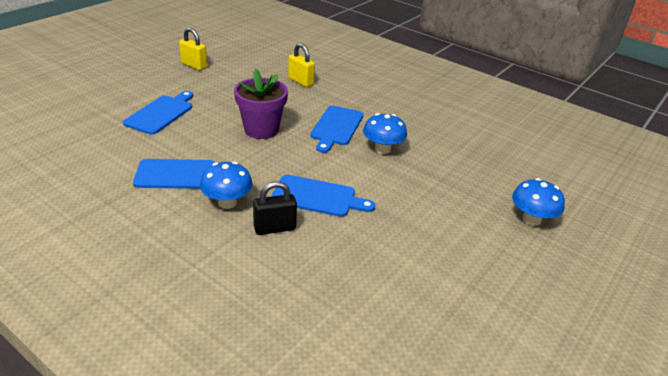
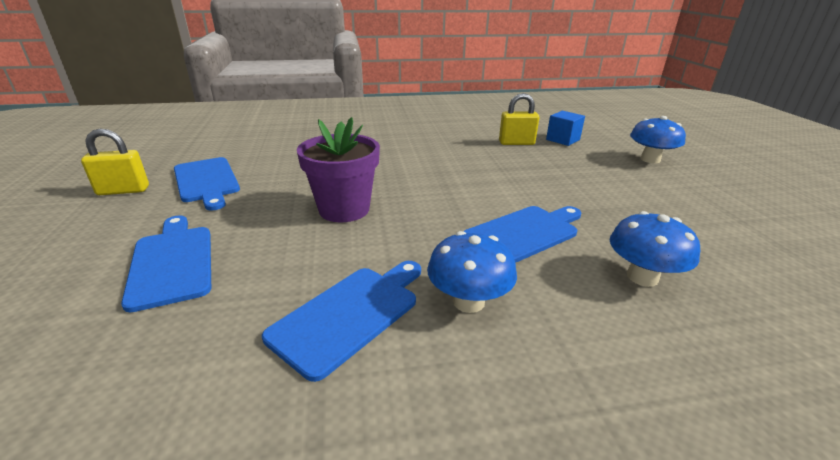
camera: 45 degrees left, 5 degrees down
black padlock [253,181,297,235] -> none
yellow padlock [288,43,315,87] -> yellow padlock moved to [499,93,539,145]
blue cutting board [310,106,363,153] -> blue cutting board moved to [174,157,240,211]
blue mushroom [363,113,407,154] -> blue mushroom moved to [610,211,700,287]
none -> blue cube [546,111,585,146]

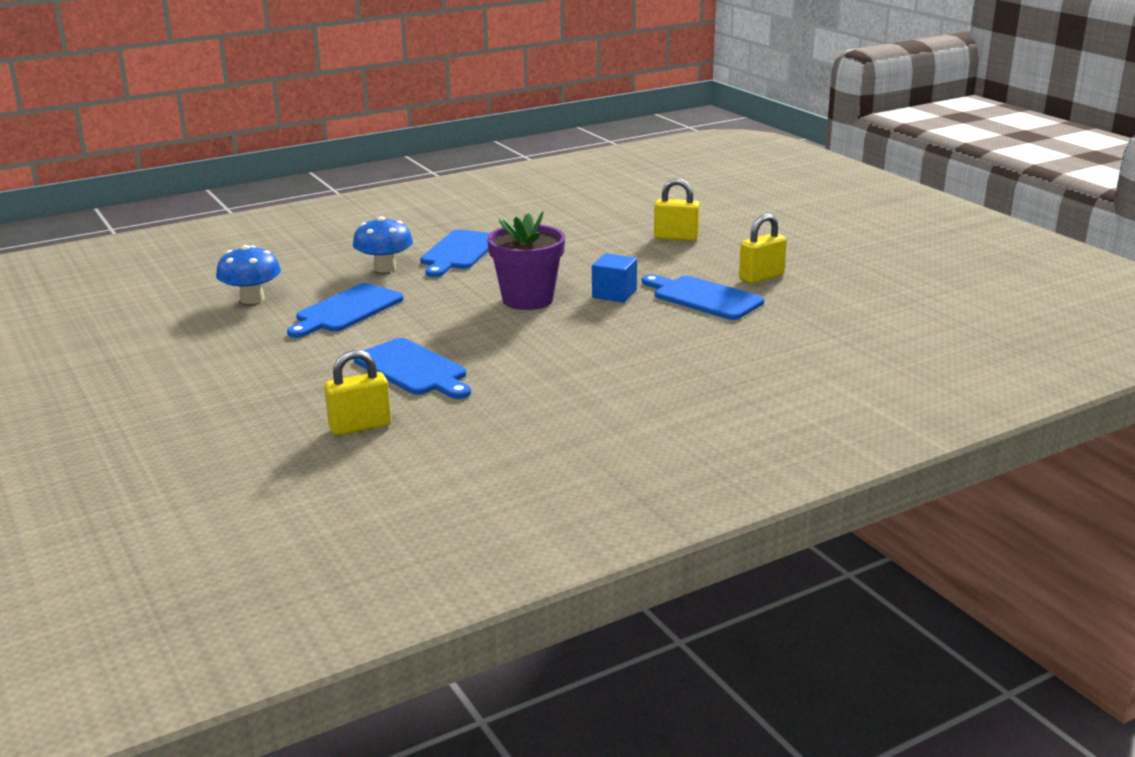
camera: 160 degrees right, 5 degrees down
blue cutting board [121,215,211,312] -> blue cutting board moved to [354,338,471,399]
blue cube [546,111,585,146] -> blue cube moved to [592,253,637,303]
blue mushroom [630,116,686,163] -> none
none -> yellow padlock [654,178,700,241]

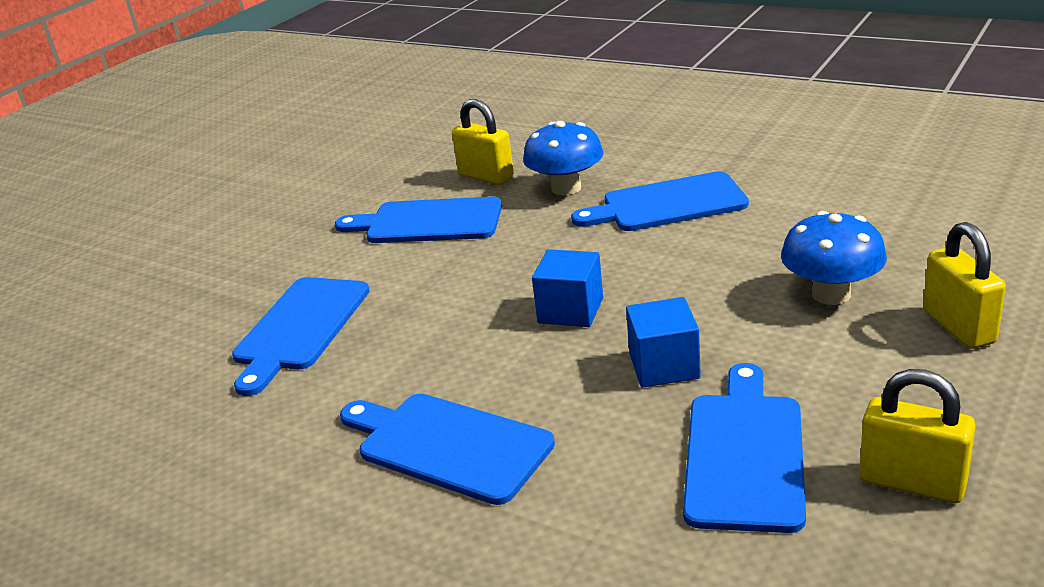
camera: 65 degrees right, 5 degrees up
blue mushroom [216,245,281,304] -> blue mushroom moved to [781,211,887,305]
yellow padlock [324,350,391,436] -> yellow padlock moved to [452,99,514,185]
purple flower pot [487,211,565,310] -> blue cube [532,249,603,327]
none -> blue cutting board [340,393,555,505]

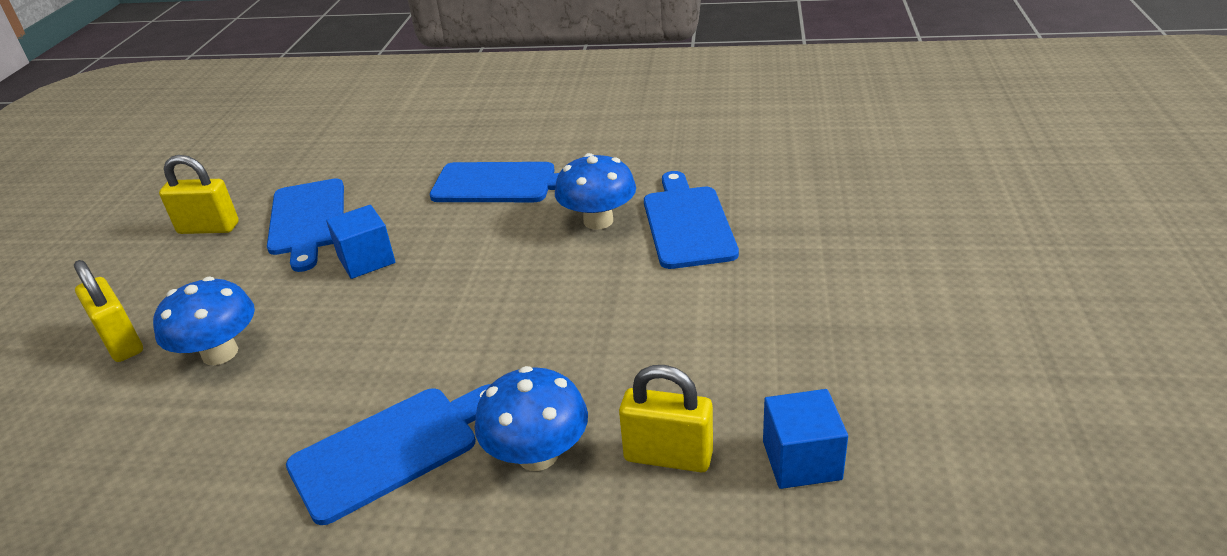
camera: 155 degrees right, 5 degrees up
blue cutting board [335,196,502,243] -> none
blue cube [532,249,603,327] -> blue cube moved to [763,389,848,489]
none -> blue mushroom [555,153,636,230]

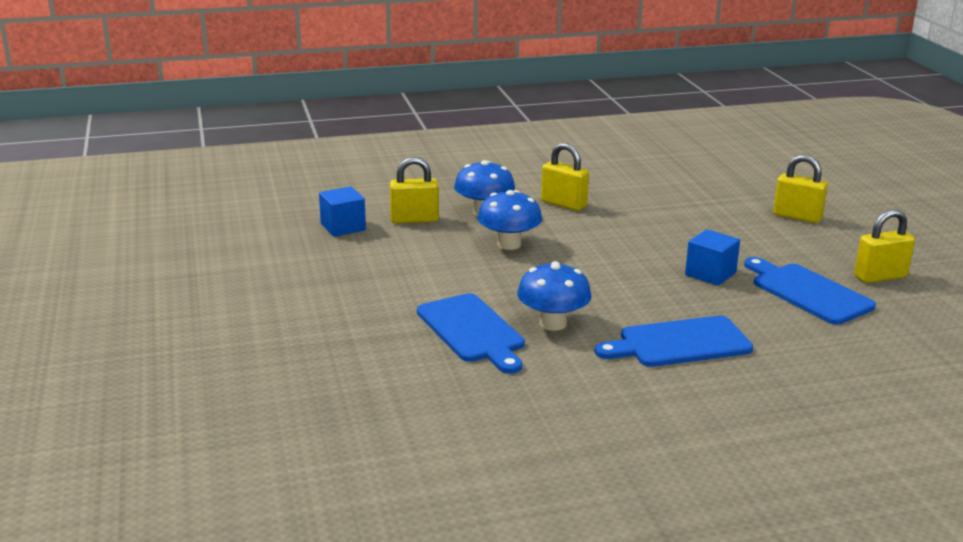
camera: 155 degrees right, 10 degrees down
blue mushroom [153,277,255,365] -> blue mushroom moved to [477,190,542,250]
blue cutting board [286,384,491,525] -> yellow padlock [541,143,589,211]

